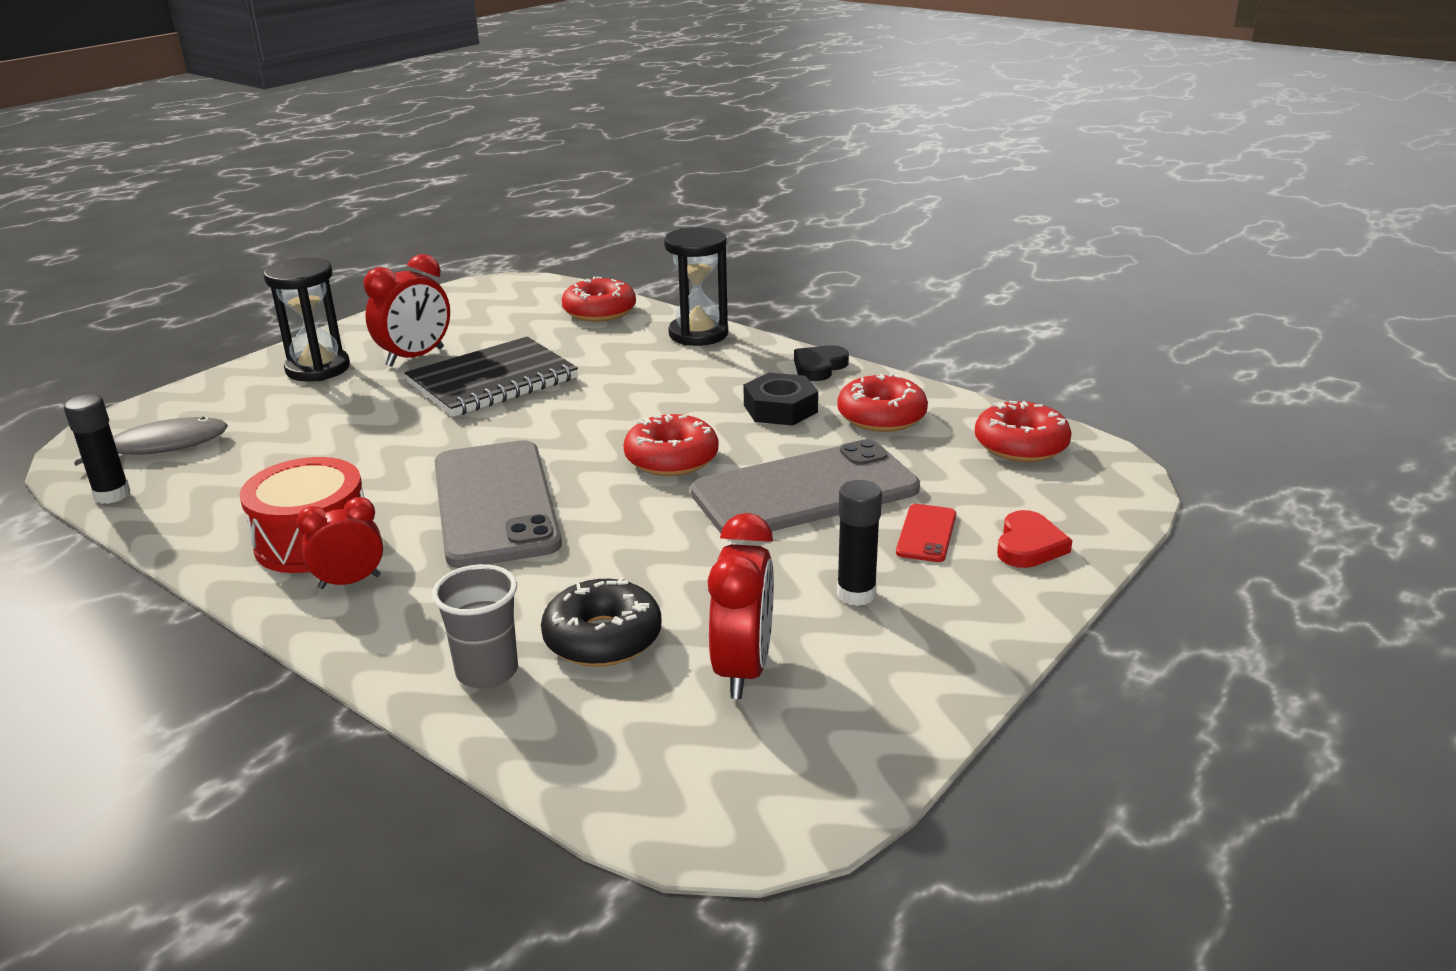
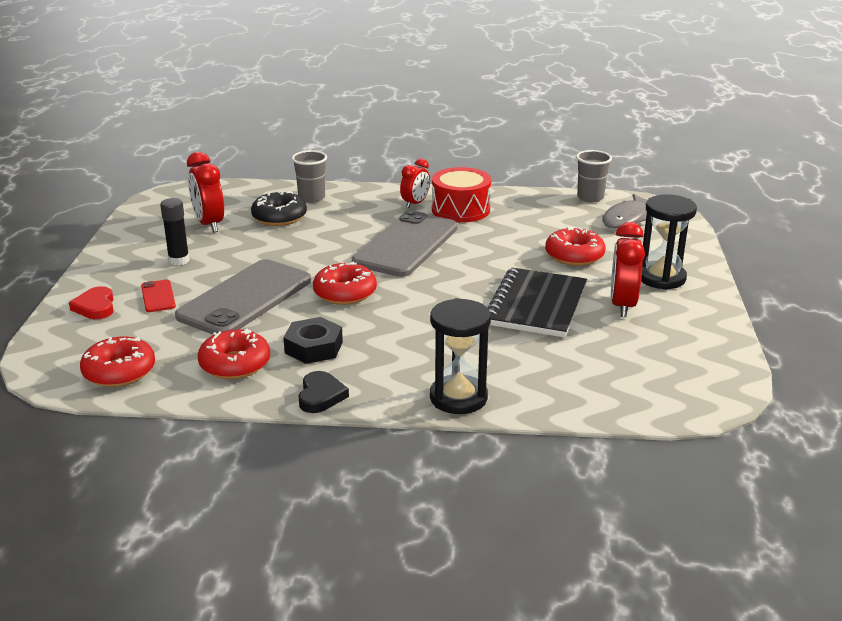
camera: 145 degrees right, 0 degrees up
black glue stick [64,394,131,504] -> grey cup [576,150,612,203]
grey phone [434,440,562,568] -> grey phone turned 75 degrees clockwise [352,211,458,277]
red donut [562,276,636,322] -> red donut moved to [545,227,605,266]

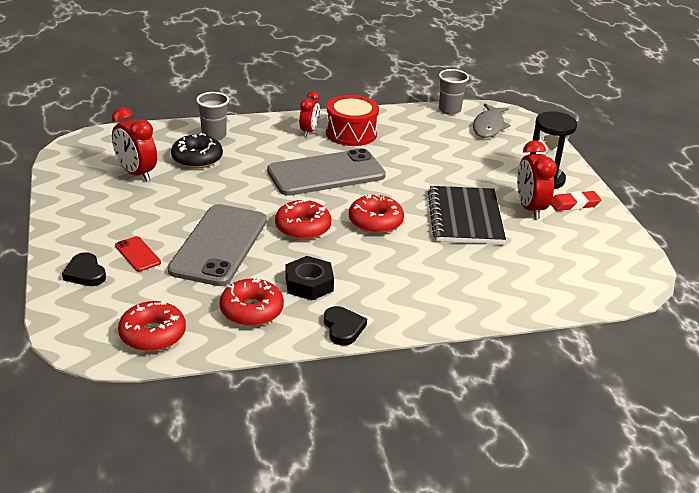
camera: 20 degrees left, 5 degrees up
red heart [69,286,113,319] -> black heart [62,252,106,286]
black glue stick [160,198,190,265] -> none
grey phone [352,211,458,277] -> grey phone turned 60 degrees clockwise [267,148,386,196]
black hourglass [430,298,491,414] -> none
red donut [545,227,605,266] -> red donut moved to [349,194,404,234]
none -> red eraser [551,191,601,211]

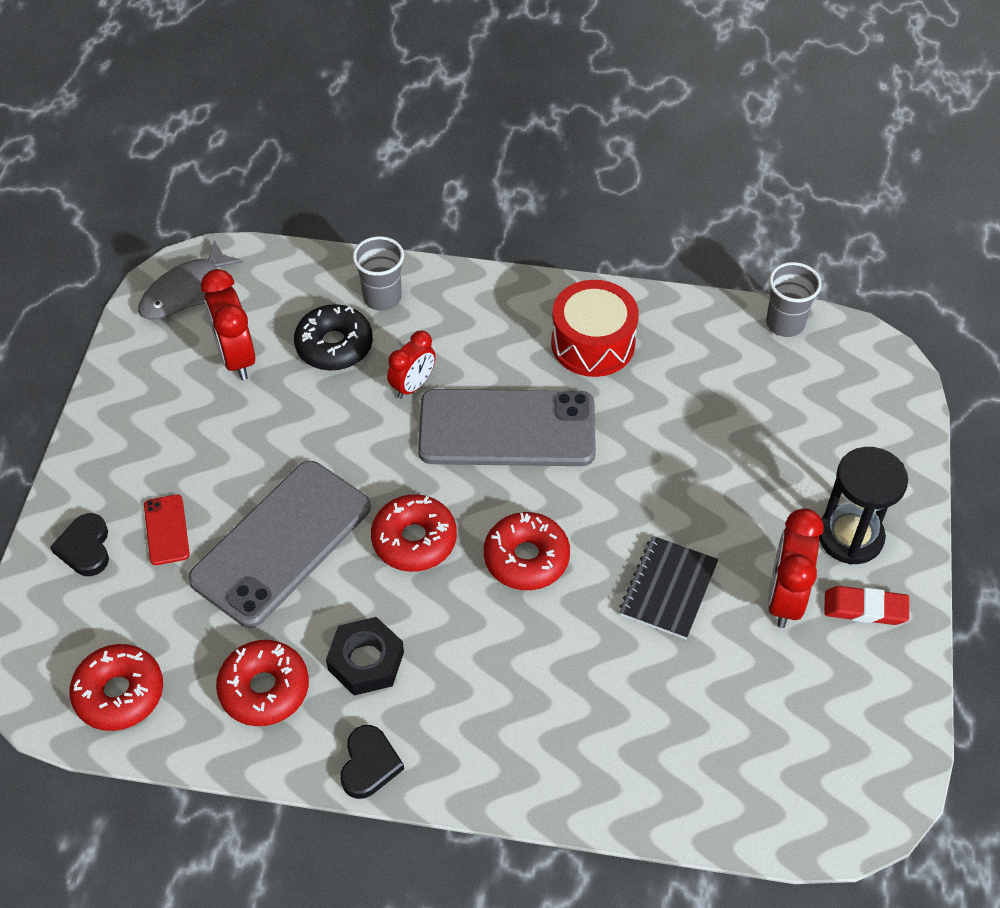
camera: 25 degrees right, 20 degrees up
red clock [299,91,320,137] -> red clock moved to [387,331,436,399]
black notebook [428,186,506,244] -> black notebook [620,536,718,640], size x0.66
grey fish [473,103,511,138] -> grey fish moved to [138,241,243,320]

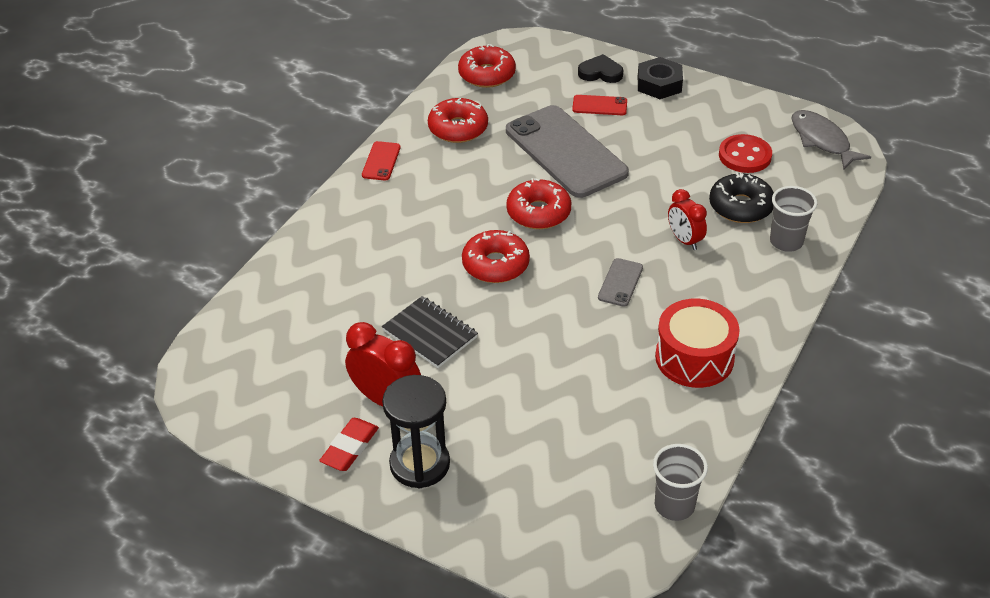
camera: 110 degrees right, 10 degrees down
red clock [201,269,255,380] -> red button [719,134,772,173]
black nut [326,617,404,696] -> black nut moved to [638,57,683,99]
black heart [340,725,404,799] -> red phone [362,141,401,181]
grey phone [418,389,596,466] -> grey phone [598,258,643,307], size x0.42

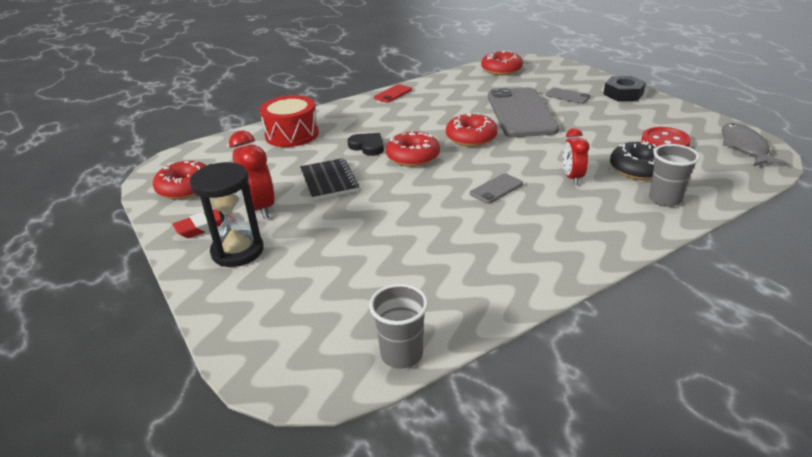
camera: 30 degrees right, 10 degrees down
red donut [428,98,488,143] -> red donut moved to [153,161,207,199]
red phone [572,95,627,115] -> grey phone [545,87,591,104]
black heart [578,54,623,83] -> black heart moved to [347,133,384,156]
red drum [655,299,740,388] -> red drum moved to [260,95,319,147]

